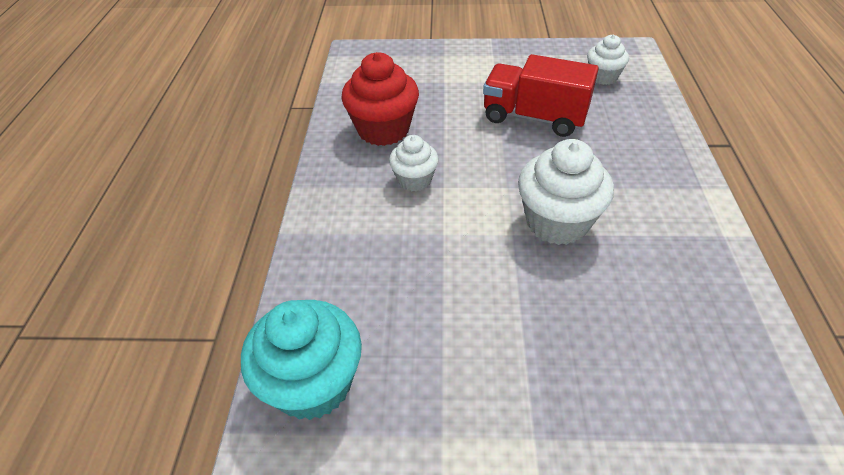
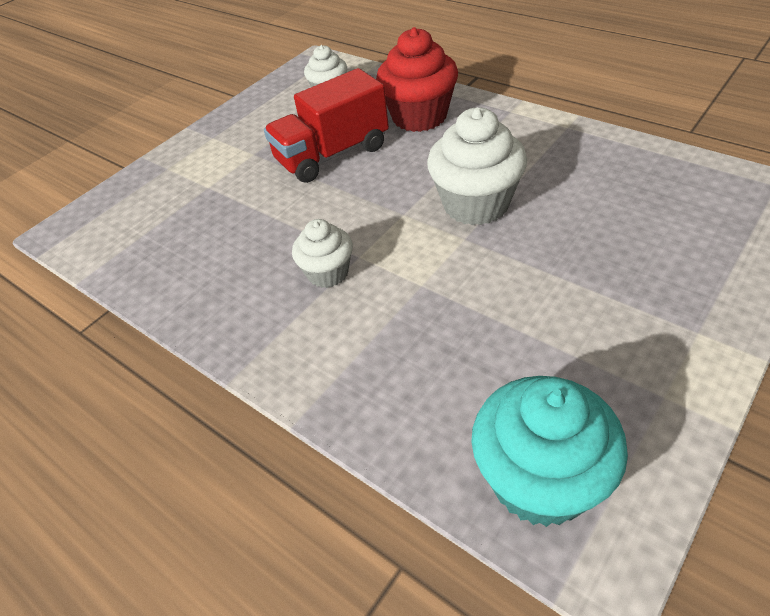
camera: 50 degrees left, 0 degrees up
red cupcake [341,52,419,146] -> red cupcake moved to [376,27,458,132]

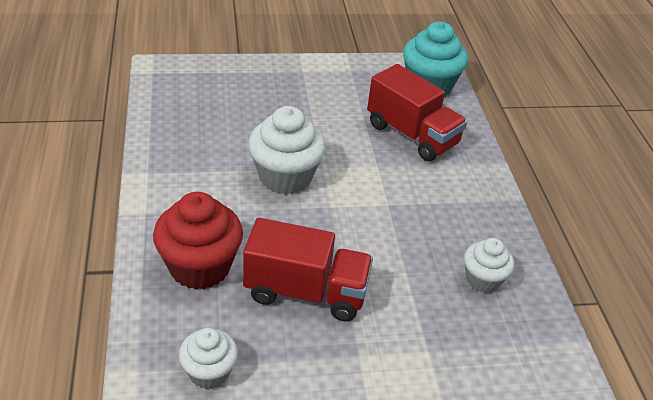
camera: 145 degrees left, 5 degrees down
white cupcake [292,219,353,288] -> white cupcake moved to [464,238,514,293]
none -> red truck [367,64,467,161]

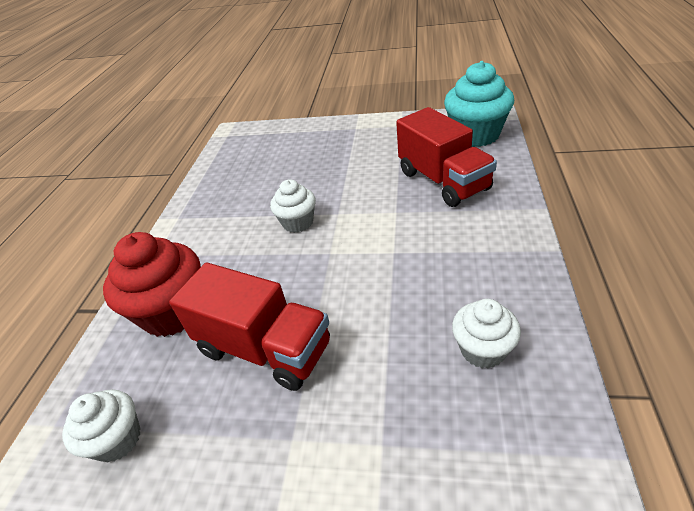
camera: 25 degrees right, 0 degrees up
white cupcake [248,106,326,195] -> white cupcake [270,179,316,233], size x0.59

